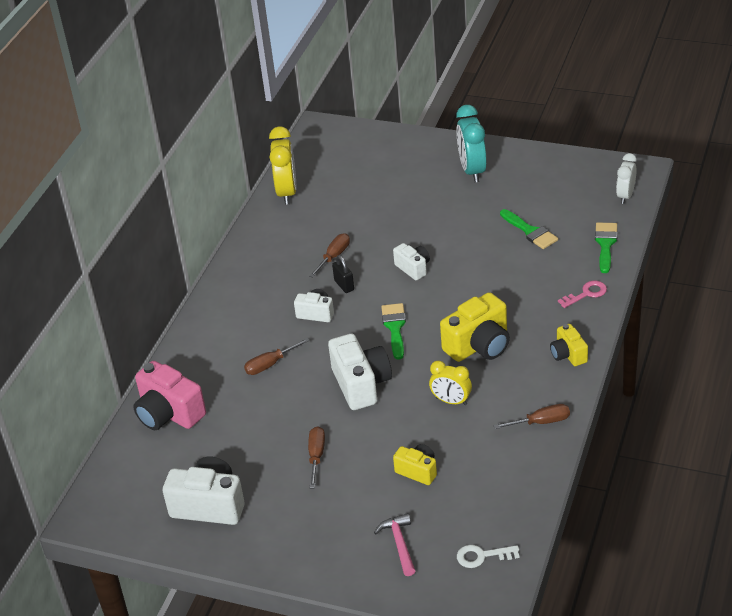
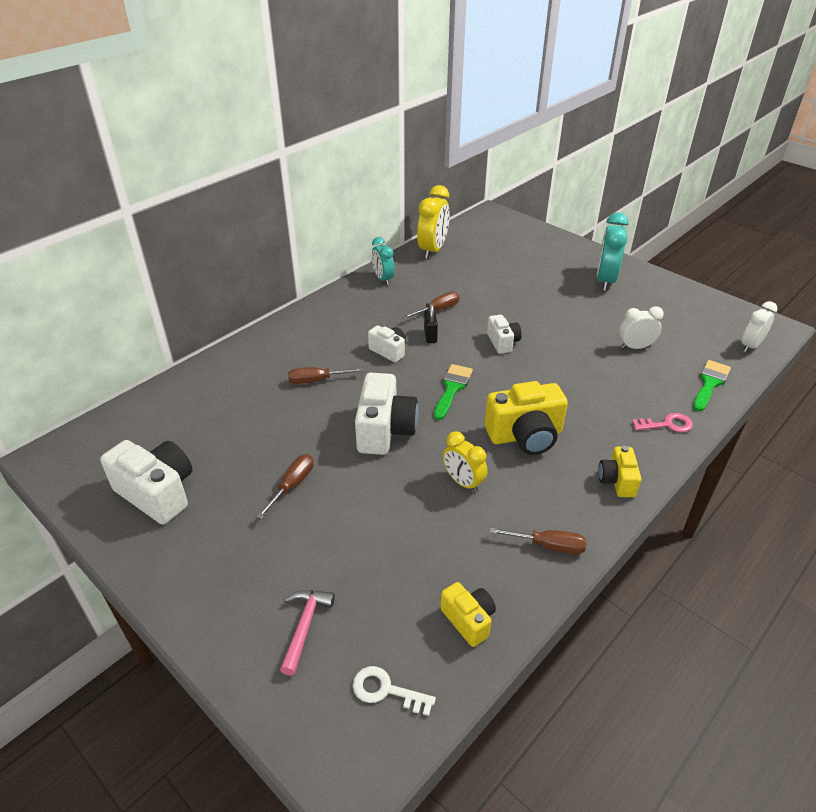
camera: 20 degrees right, 0 degrees up
pink camera [133,361,206,430] -> none
yellow camera [393,444,437,485] -> yellow camera moved to [441,582,496,647]
green brush [500,209,558,249] -> white clock [619,306,664,349]
none -> turquoise clock [372,237,395,285]

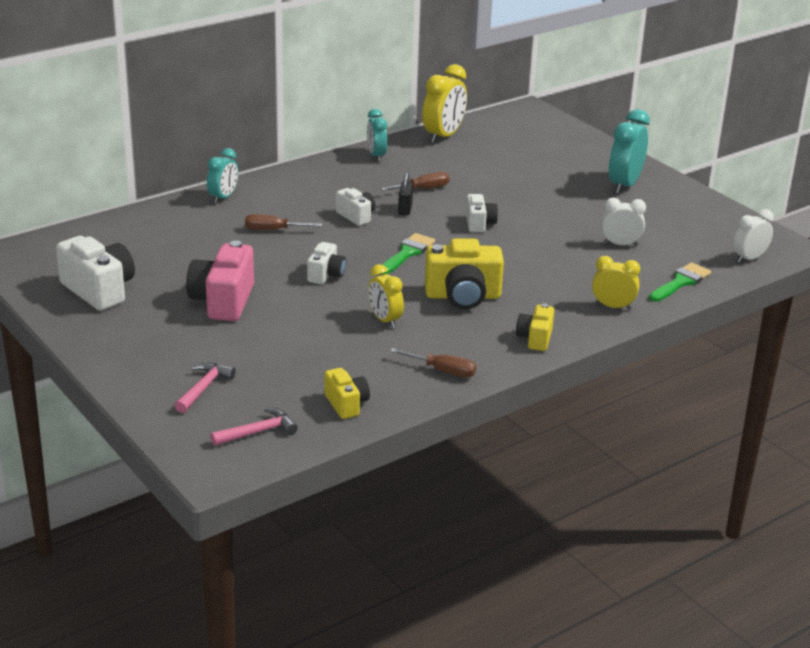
camera: 10 degrees right, 10 degrees down
brown screwdriver [256,454,314,519] -> pink camera [186,240,254,321]
white key [353,666,436,716] -> pink hammer [211,408,298,446]
white camera [355,373,418,455] -> white camera [307,242,346,284], size x0.57
pink key [632,413,693,433] -> yellow clock [592,256,640,310]
none -> turquoise clock [207,148,238,203]

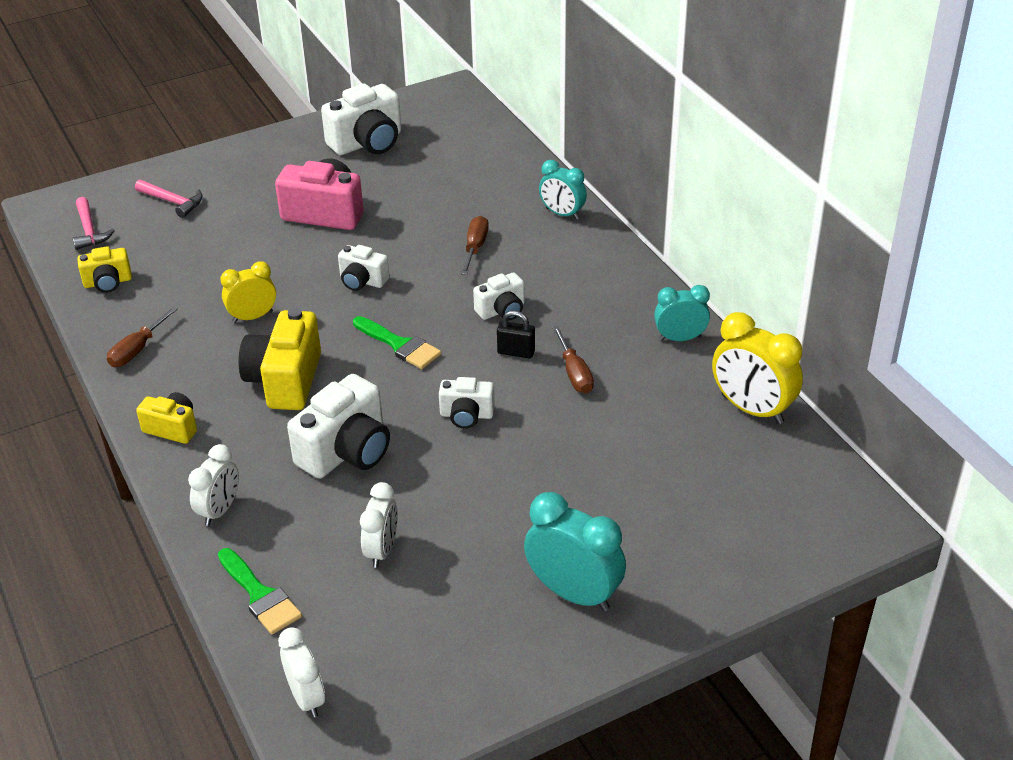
camera: 100 degrees right, 10 degrees up
yellow clock [592,256,640,310] -> white clock [188,444,239,526]
none -> white camera [287,374,390,479]

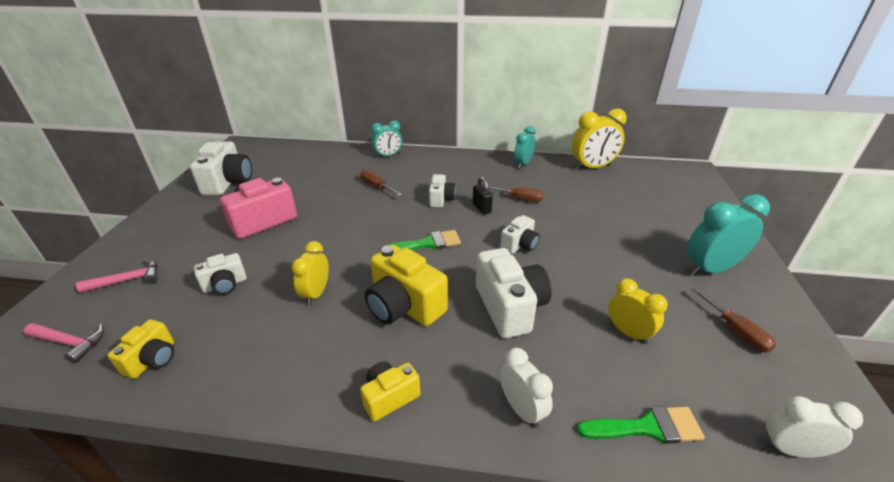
camera: 55 degrees left, 5 degrees down
brown screwdriver [107,307,178,367] -> brown screwdriver moved to [691,287,776,353]
white camera [338,245,389,291] -> white camera moved to [194,253,247,295]
white clock [360,482,398,568] -> yellow clock [608,278,668,344]
black padlock [497,311,535,358] -> black padlock turned 75 degrees counterclockwise [473,177,493,215]

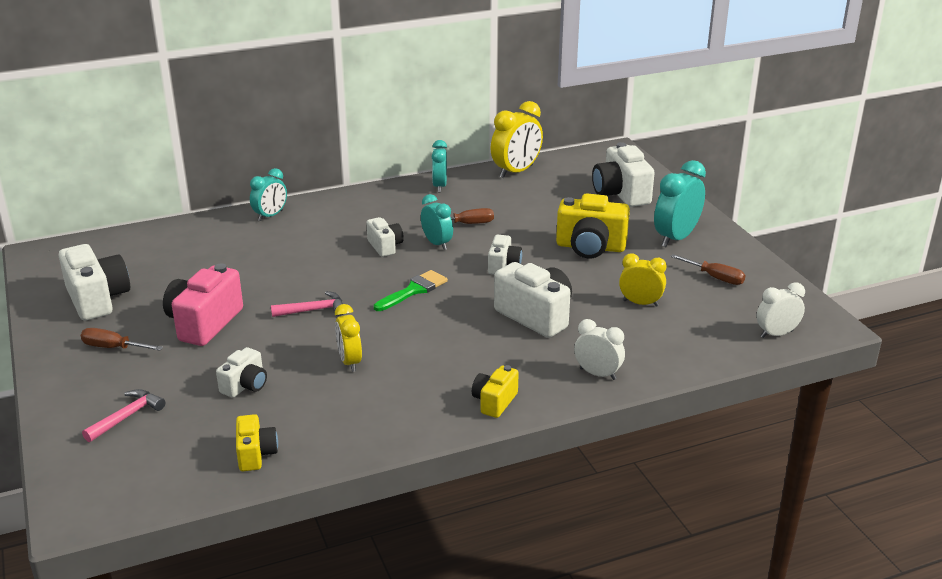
camera: 30 degrees left, 5 degrees down
pink hammer [24,323,104,363] -> pink hammer moved to [271,291,343,317]
brown screwdriver [360,169,402,196] -> brown screwdriver moved to [80,328,163,351]
yellow camera [365,245,448,326] -> yellow camera moved to [556,193,630,258]
black padlock [473,177,493,215] -> turquoise clock [421,194,453,250]
green brush [577,406,705,444] -> none
none -> white camera [592,142,655,207]

